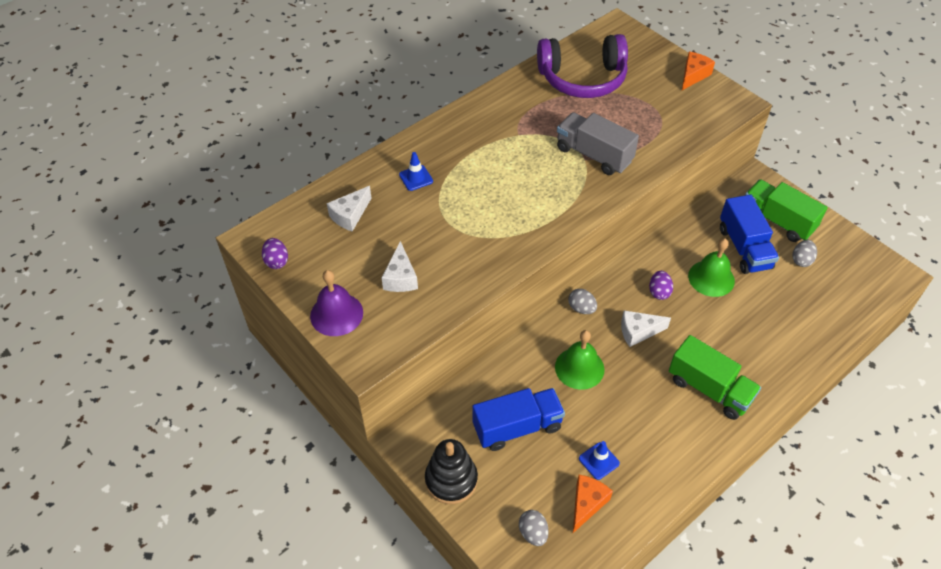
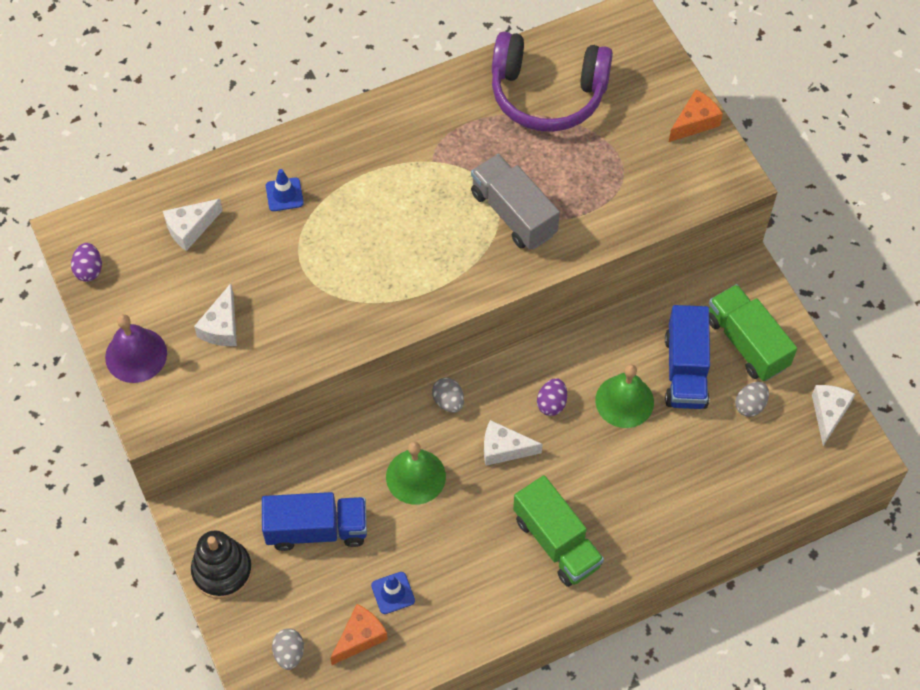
camera: 15 degrees right, 10 degrees up
none -> white cheese [812,385,855,446]

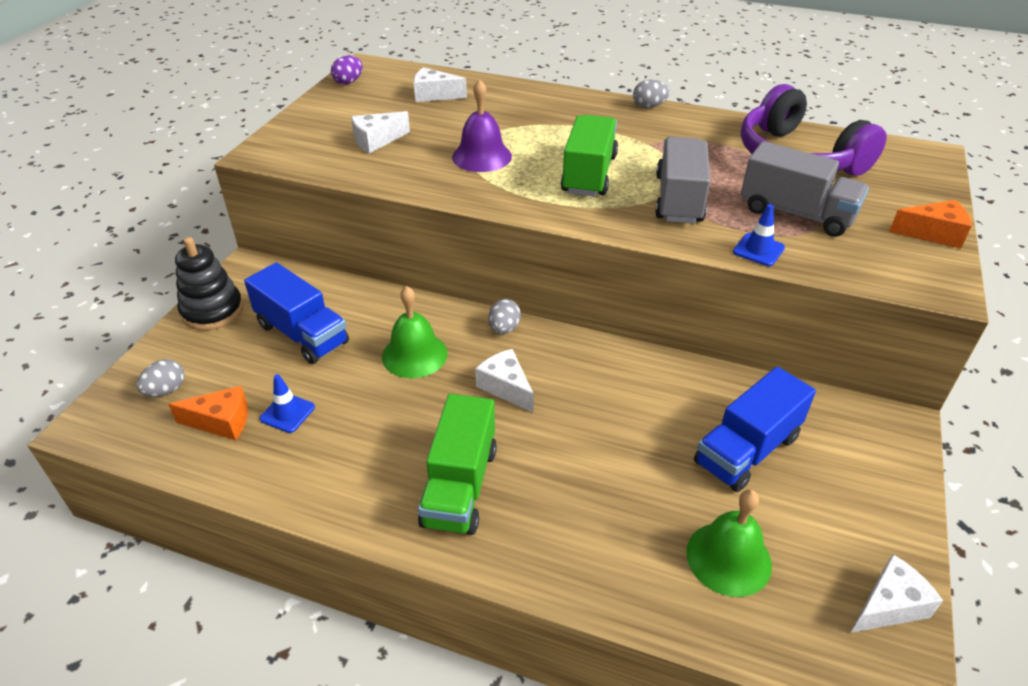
camera: 45 degrees right, 20 degrees down
purple bell [105,314,167,383] -> purple bell moved to [452,79,512,172]
blue traffic cone [266,169,304,211] -> blue traffic cone moved to [733,204,785,266]
purple egg [537,378,567,416] -> none
green bell [595,364,654,428] -> green bell moved to [686,489,772,597]
green truck [709,284,797,381] -> green truck moved to [561,115,618,197]
grey egg [735,382,769,417] -> grey egg moved to [633,79,670,108]
none -> grey truck [741,141,869,237]

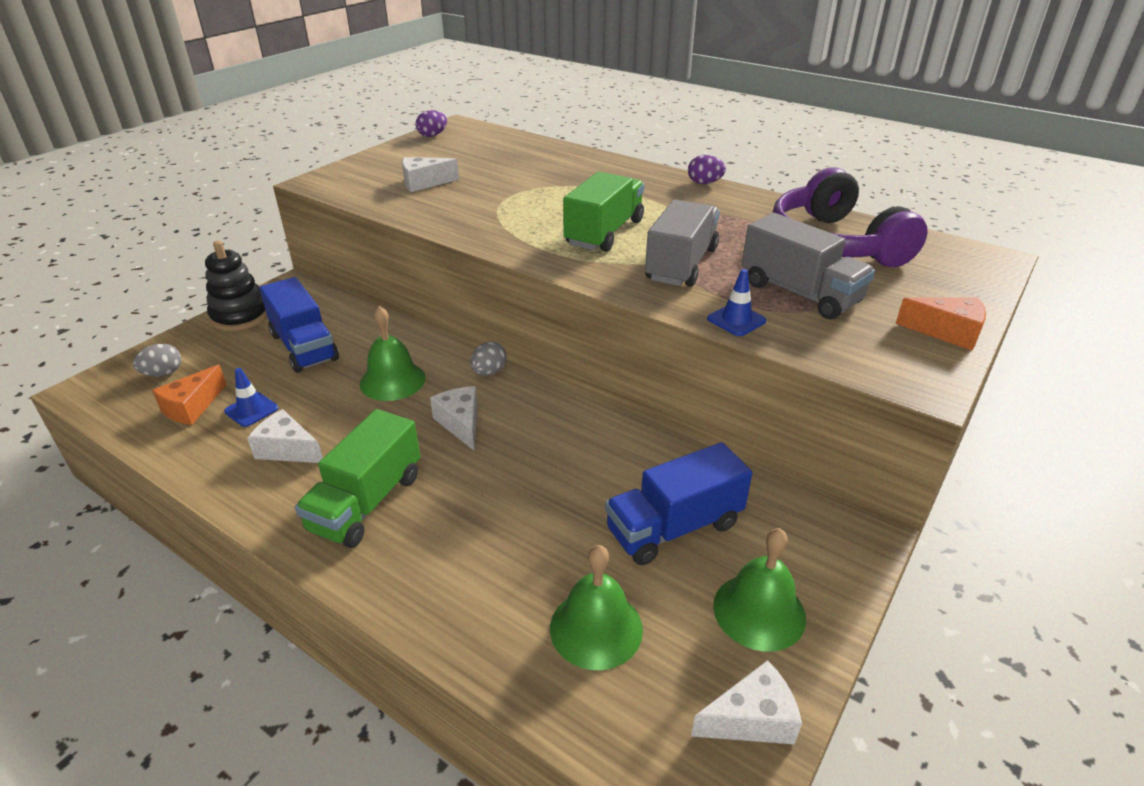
camera: 15 degrees right, 5 degrees down
orange cheese [168,386,248,440] -> orange cheese turned 105 degrees clockwise [152,365,227,425]
white cheese [414,67,467,102] -> white cheese moved to [247,409,323,463]
purple bell [452,79,512,172] -> none
grey egg [633,79,670,108] -> purple egg [688,155,726,184]
none -> green bell [713,528,806,652]

